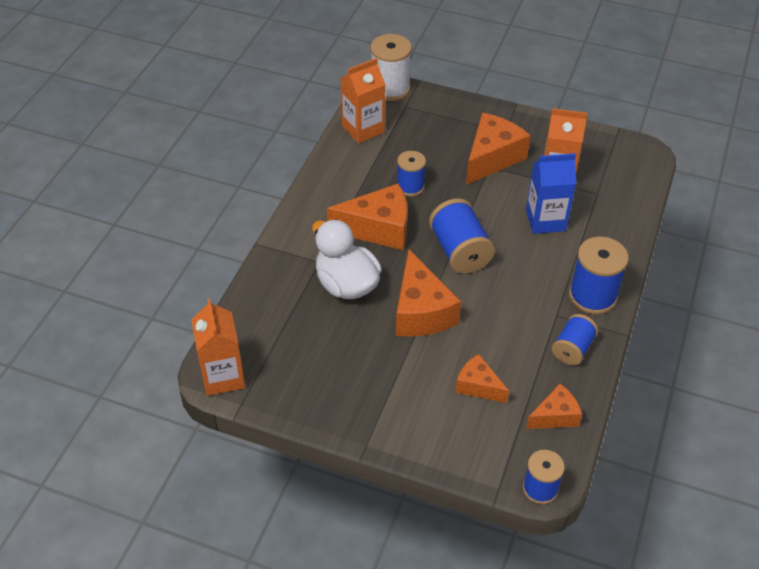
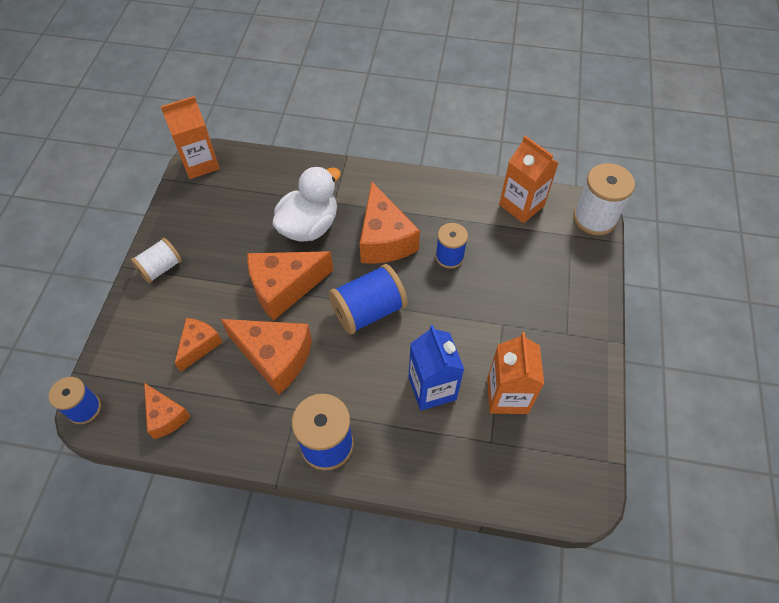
camera: 80 degrees right, 10 degrees up
orange cheese [466,113,531,185] -> orange cheese moved to [221,319,312,395]
blue spool [552,314,598,365] -> none
none -> white spool [131,238,182,283]

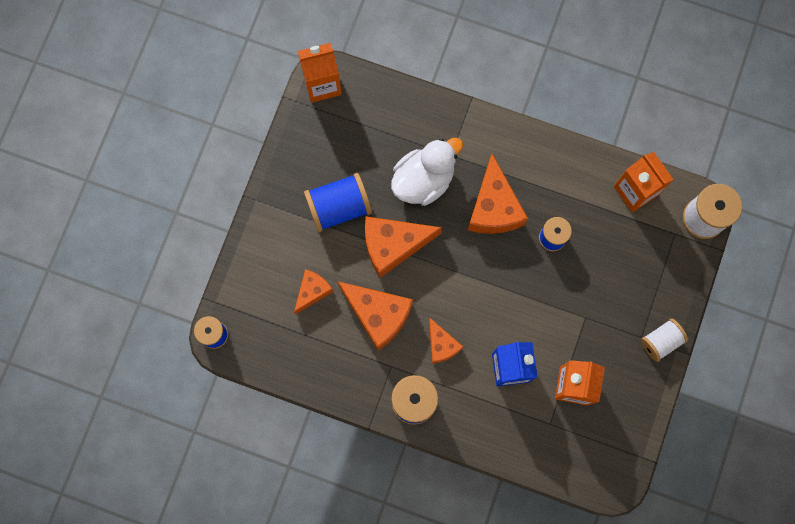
camera: 10 degrees right, 20 degrees up
white spool [131,238,182,283] -> white spool moved to [641,318,688,362]
orange cheese [144,383,191,439] -> orange cheese moved to [429,317,463,364]
blue spool [329,264,407,334] -> blue spool moved to [304,173,372,232]

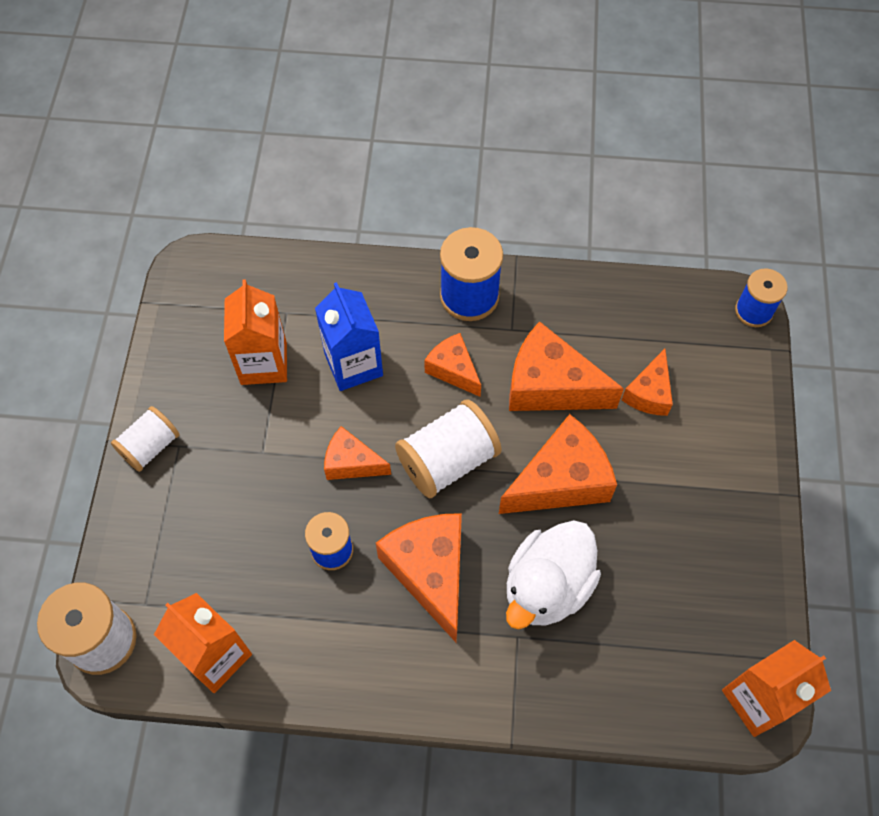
camera: 165 degrees right, 15 degrees down
blue spool [304,173,372,232] -> none
none -> orange cheese [324,426,391,480]
none -> white spool [395,399,501,498]

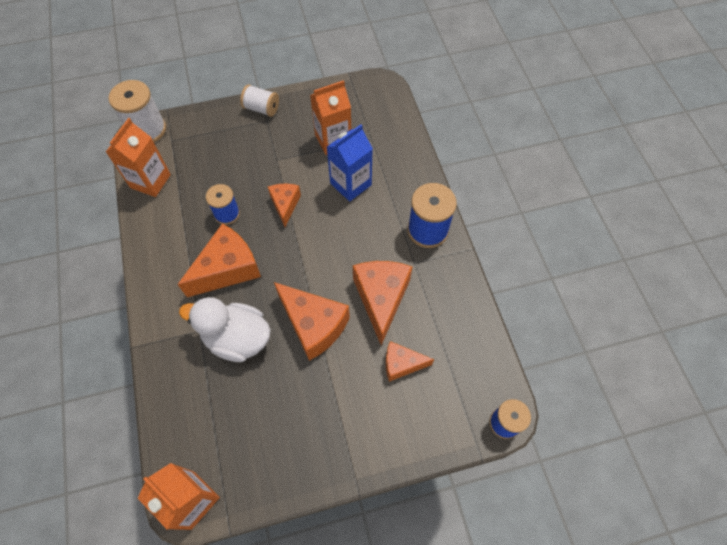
camera: 70 degrees right, 0 degrees up
white spool [395,399,501,498] -> none
orange cheese [424,333,481,397] -> none

